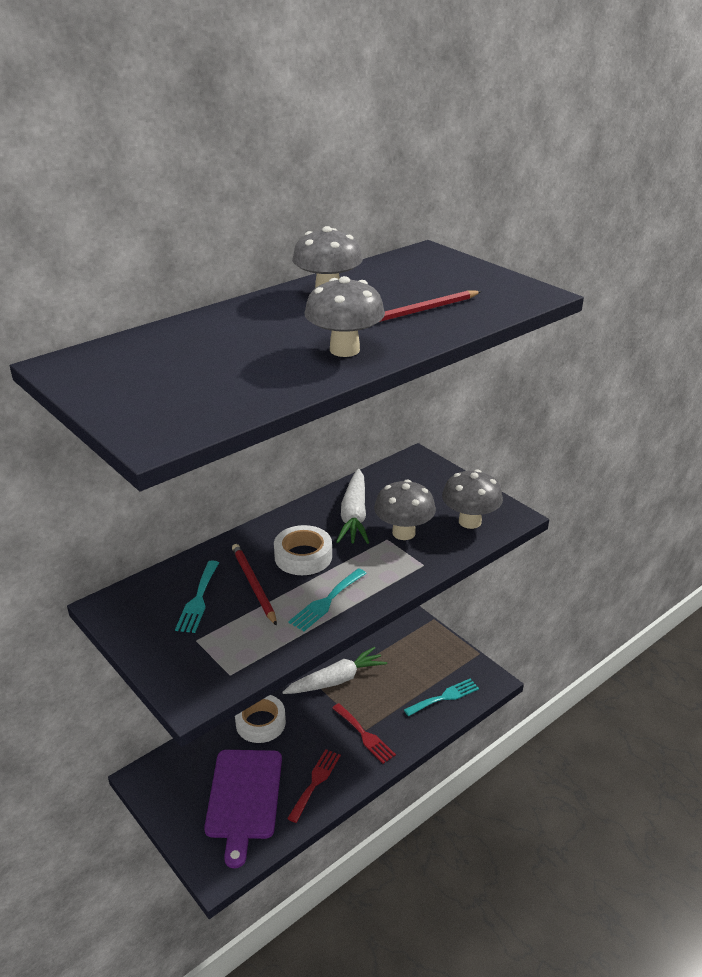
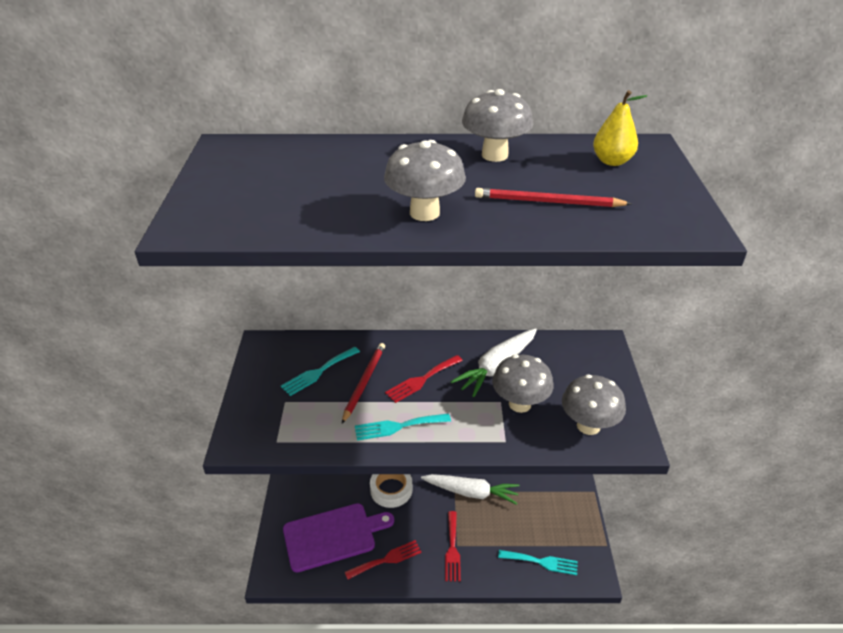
camera: 40 degrees right, 5 degrees up
purple cutting board [204,750,282,868] -> purple cutting board turned 150 degrees counterclockwise [283,503,394,573]
white tape [274,525,332,575] -> red fork [385,355,463,403]
none -> yellow pear [593,90,647,166]

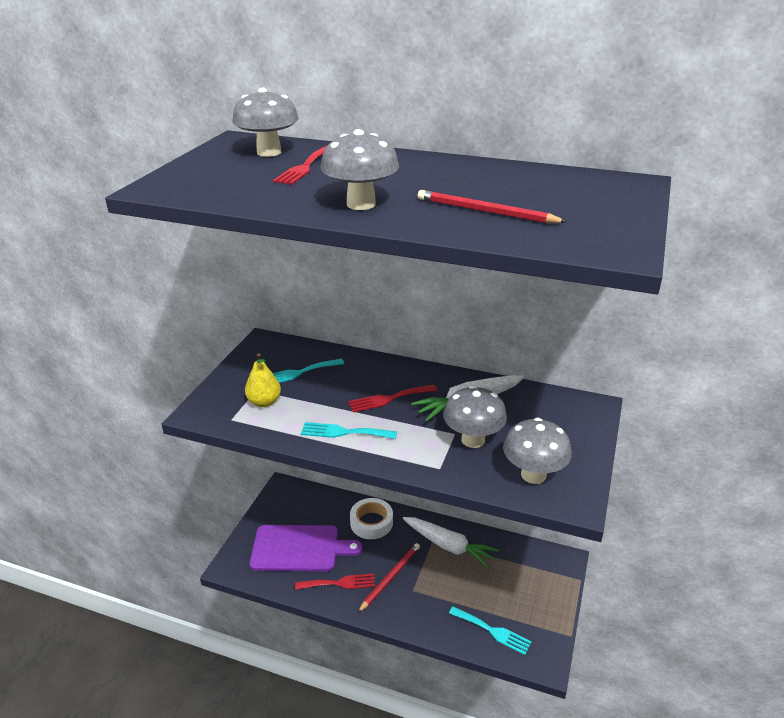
camera: 20 degrees right, 5 degrees down
red pencil [342,343,385,424] -> red pencil moved to [358,543,420,613]
red fork [445,511,461,582] -> red fork moved to [273,146,327,185]
grey mushroom [462,89,533,162] -> grey mushroom moved to [232,88,299,157]
yellow pear [593,90,647,166] -> yellow pear moved to [245,353,281,407]

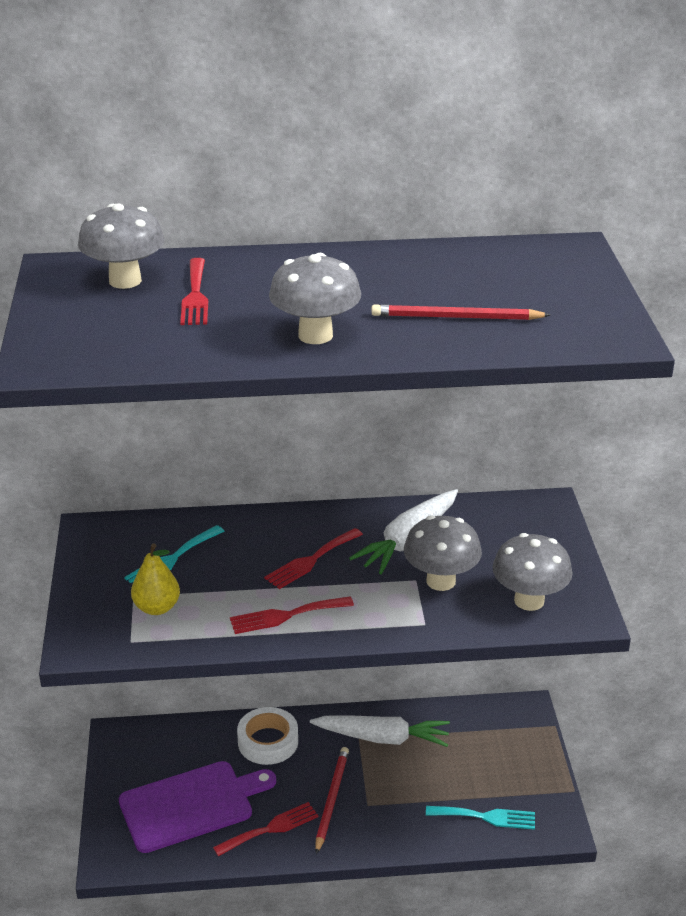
camera: 25 degrees left, 0 degrees up
turquoise fork [301,422,397,439] -> red fork [230,596,354,634]

